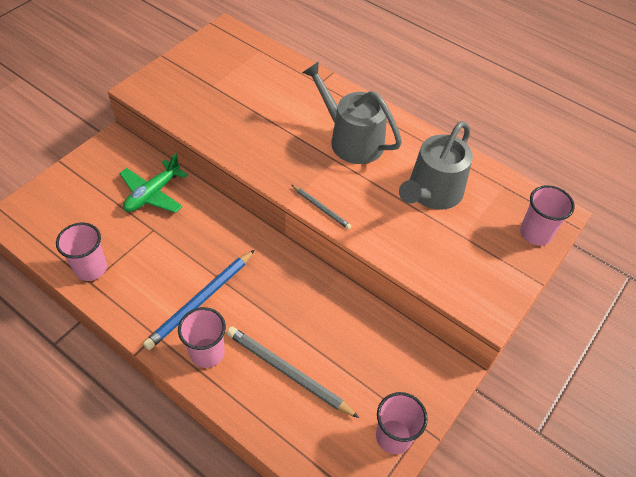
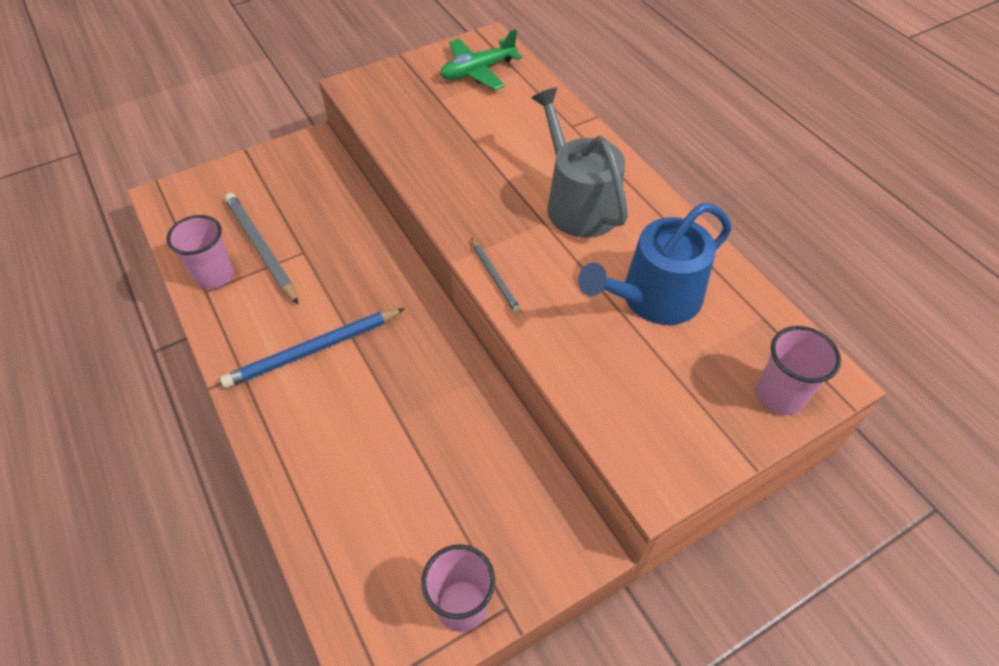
camera: 25 degrees right, 0 degrees up
green plane [119,154,188,213] -> green plane moved to [440,29,522,90]
pink cup [178,307,226,368] -> none
grey pencil [227,326,359,418] -> grey pencil moved to [225,193,298,304]
grey watering can [399,121,473,210] -> blue watering can [578,203,732,325]

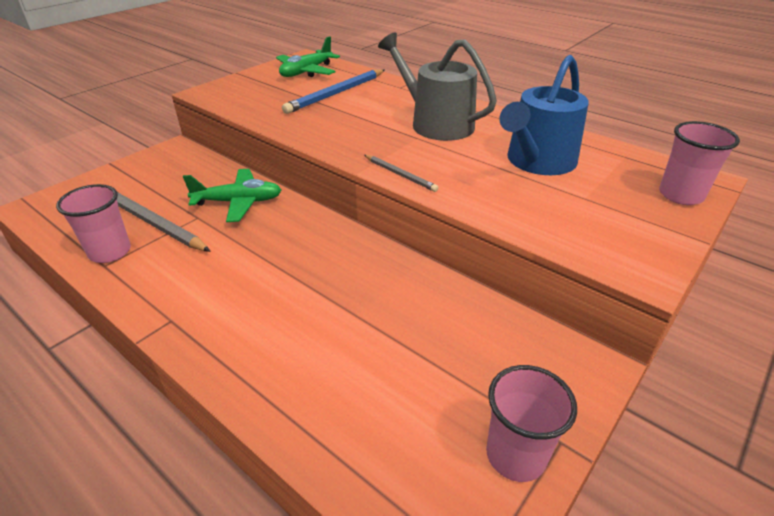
camera: 20 degrees left, 15 degrees down
blue pencil [220,308,405,388] -> blue pencil moved to [282,69,385,114]
none -> green plane [183,169,281,222]

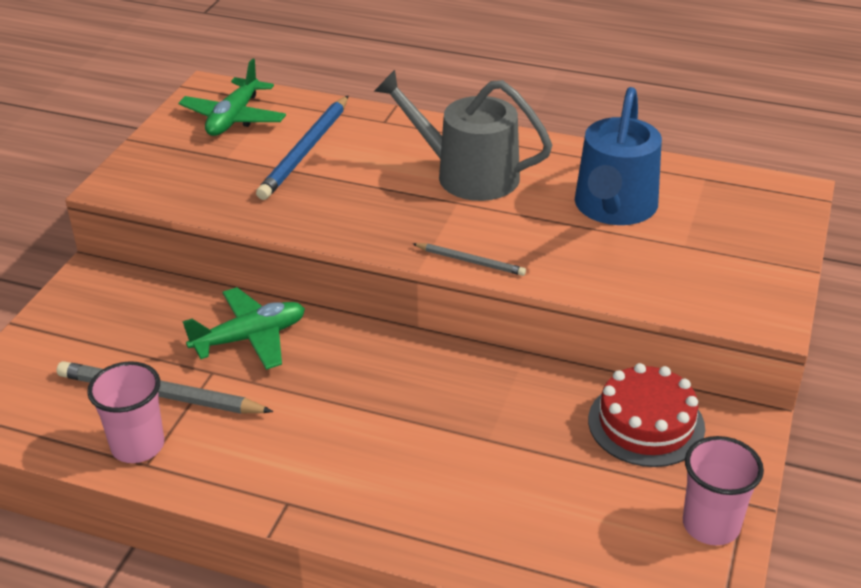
camera: 20 degrees left, 0 degrees up
pink cup [659,121,740,205] -> none
none -> red cake [588,363,705,467]

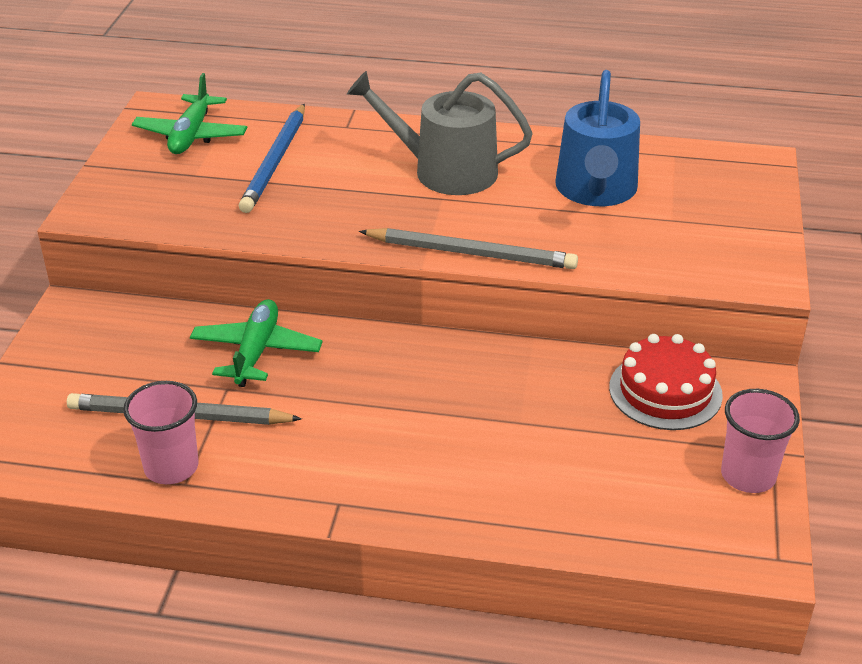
camera: 10 degrees left, 0 degrees up
green plane [182,287,305,370] -> green plane turned 45 degrees counterclockwise [190,299,323,387]
grey pencil [413,243,526,276] -> grey pencil [359,228,578,269], size x1.85

